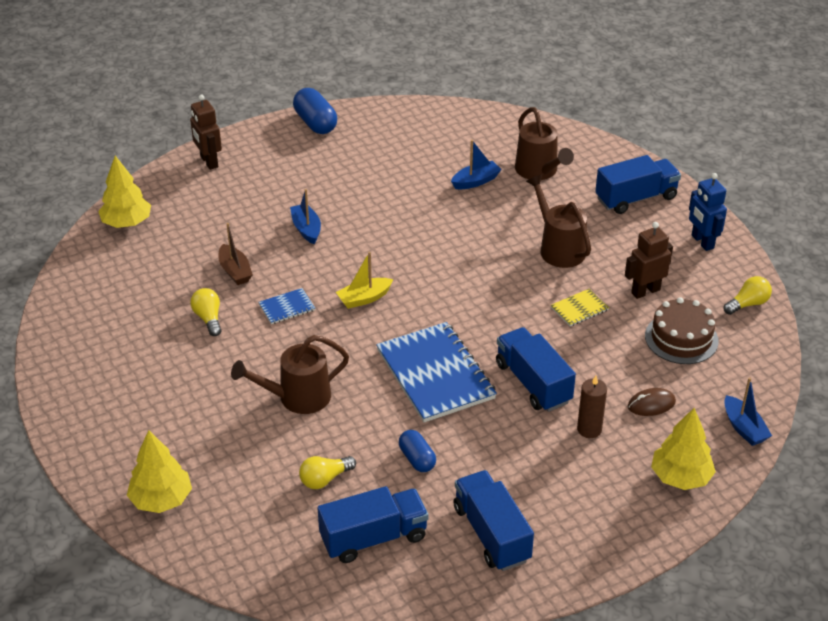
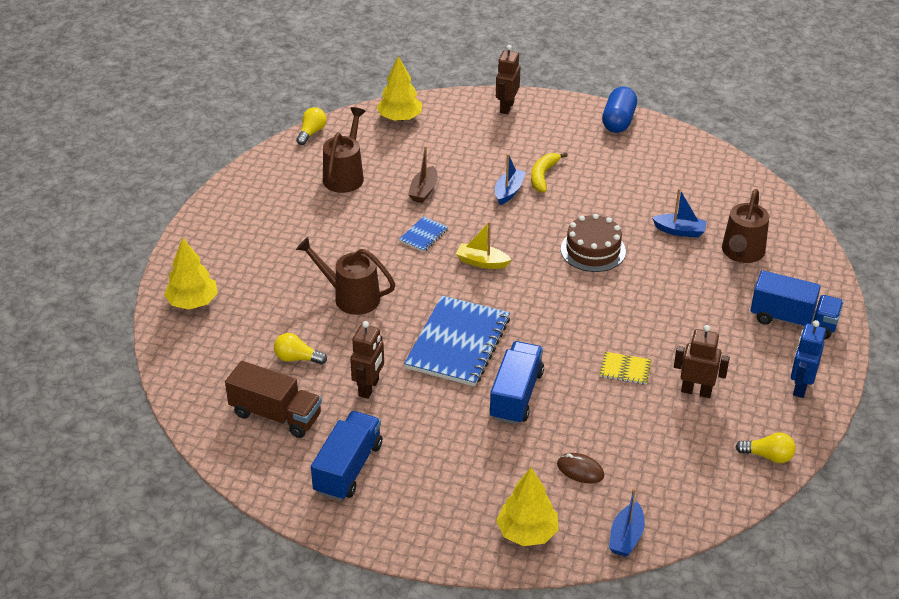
camera: 45 degrees right, 0 degrees up
yellow light bulb [190,288,221,336] -> yellow light bulb moved to [296,107,327,145]
blue notebook [258,288,315,324] -> blue notebook turned 75 degrees counterclockwise [399,216,448,252]
blue truck [318,486,429,563] -> brown truck [225,361,322,438]
blue capsule [399,430,436,472] -> brown robot [350,321,384,399]
brown watering can [526,174,591,268] -> brown watering can moved to [323,107,366,193]
brown candle [577,376,607,438] -> none
brown cake [645,297,719,364] -> brown cake moved to [561,214,626,272]
none -> yellow banana [531,153,568,192]

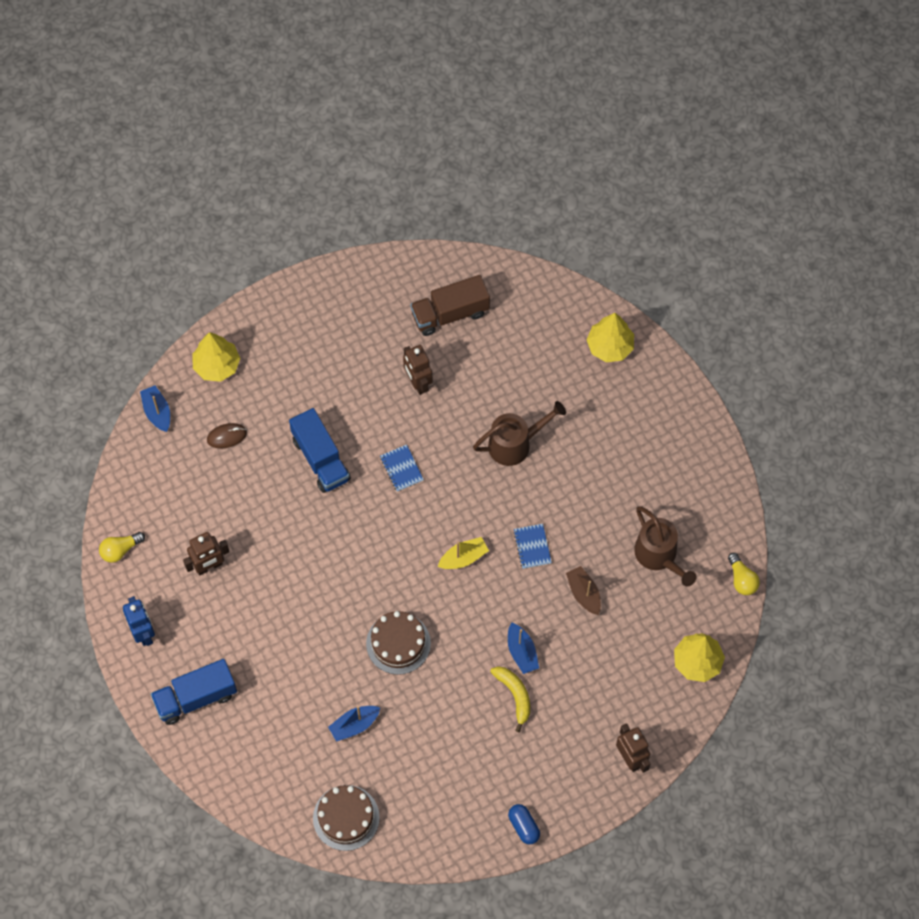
camera: 135 degrees right, 25 degrees up
yellow light bulb [274,333,327,365] -> none
blue truck [311,411,382,501] -> none
blue notebook [404,296,510,386] -> blue notebook [380,444,424,492], size x0.44
yellow notebook [599,352,652,385] -> none
blue capsule [602,87,637,133] -> blue capsule [508,804,540,844], size x0.64
brown watering can [722,189,769,263] -> none
none -> brown cake [313,785,380,851]

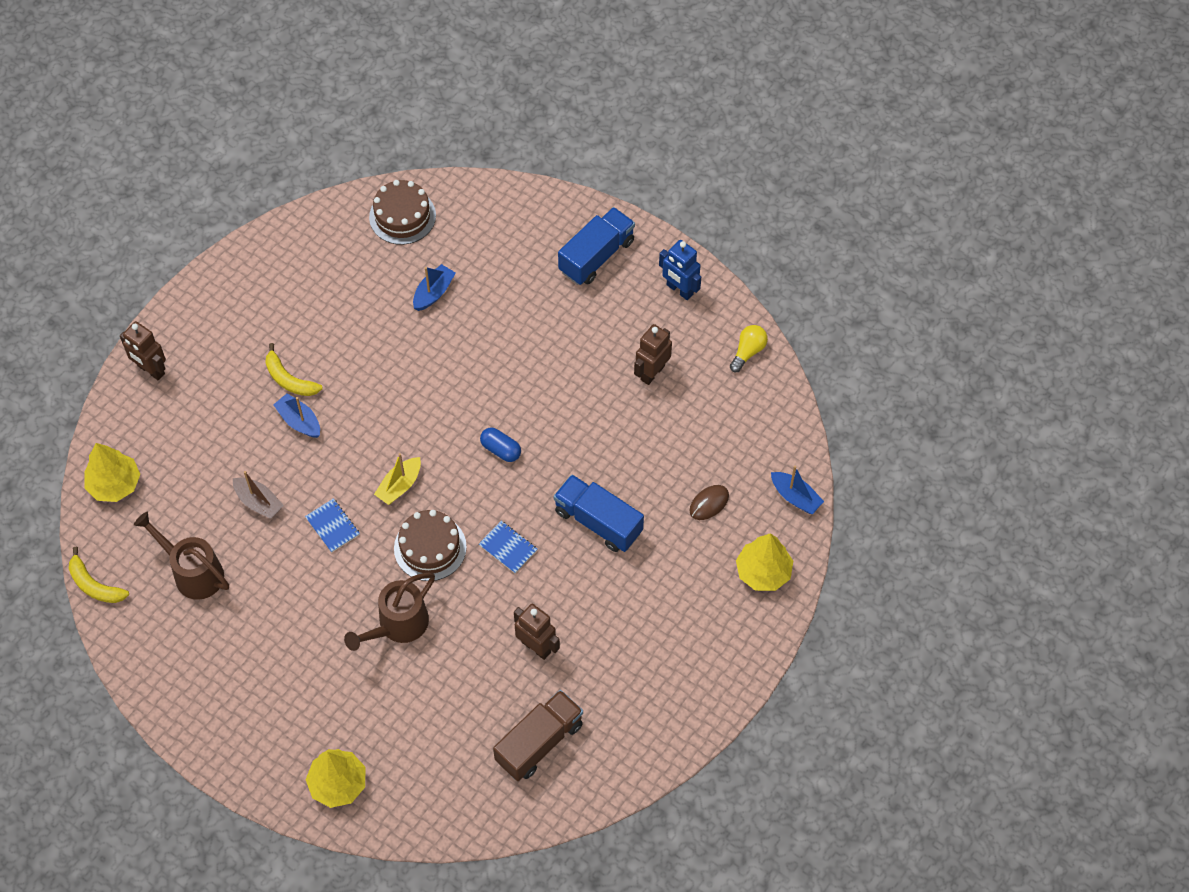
camera: 155 degrees right, 5 degrees down
brown cake [366,611,431,675] -> brown cake moved to [394,510,467,581]
blue capsule [508,804,540,844] -> blue capsule moved to [480,427,521,462]
yellow light bulb [728,553,760,595] -> yellow banana [69,547,129,603]

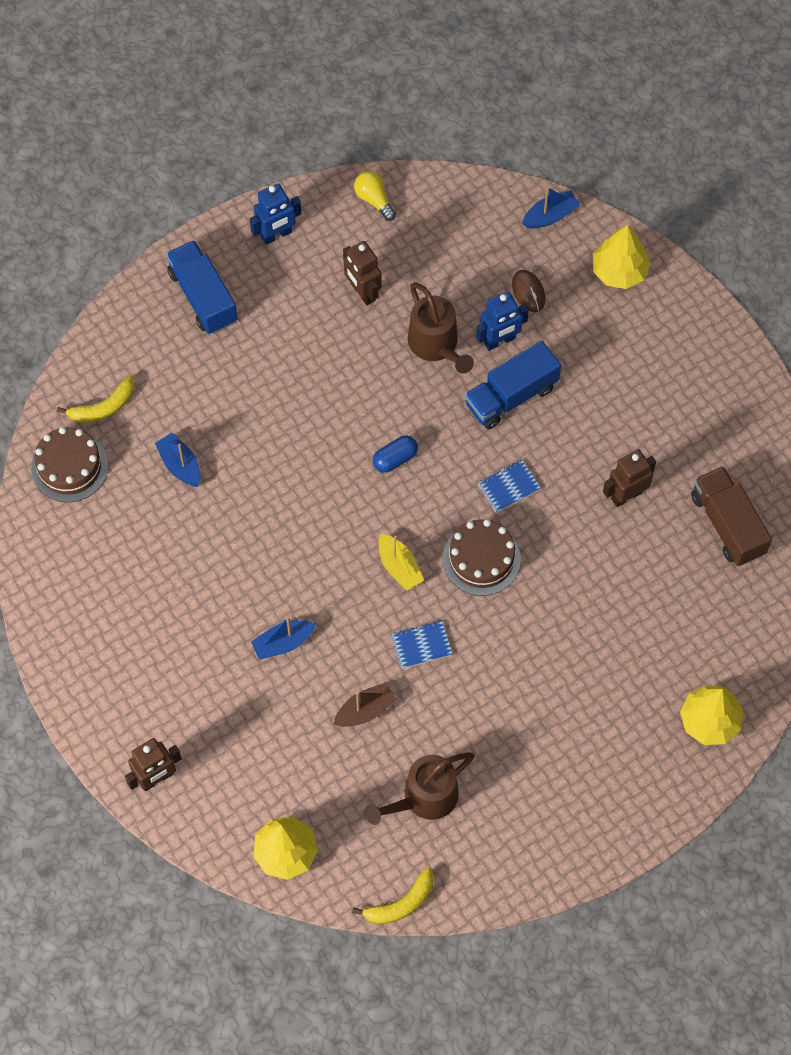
camera: 70 degrees left, 5 degrees up
yellow banana [265,343,323,396] -> yellow banana moved to [57,375,135,423]
brown watering can [344,573,435,651] -> brown watering can moved to [408,282,474,374]
none -> blue robot [476,291,529,351]

